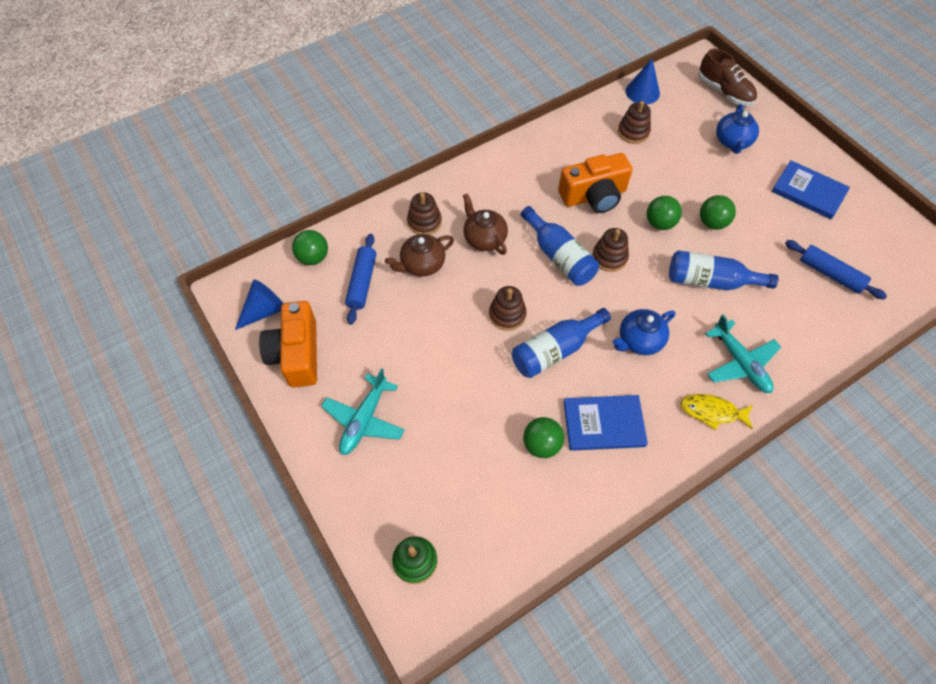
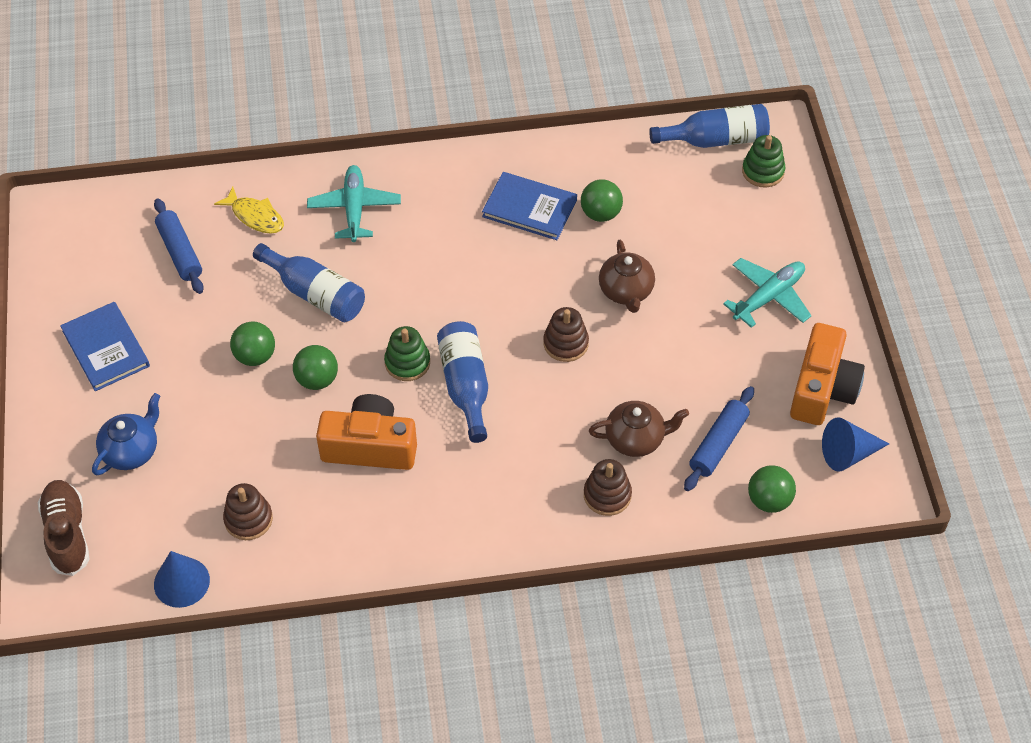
camera: 155 degrees left, 5 degrees down
brown teapot [463,194,508,255] -> brown teapot moved to [599,240,655,313]
blue bottle [512,308,611,378] -> blue bottle moved to [649,104,770,148]
brown stacking toy [592,228,629,272] -> green stacking toy [384,326,430,381]
blue teapot [612,309,675,355] -> none
yellow fish [680,394,753,430] -> yellow fish moved to [214,187,284,234]

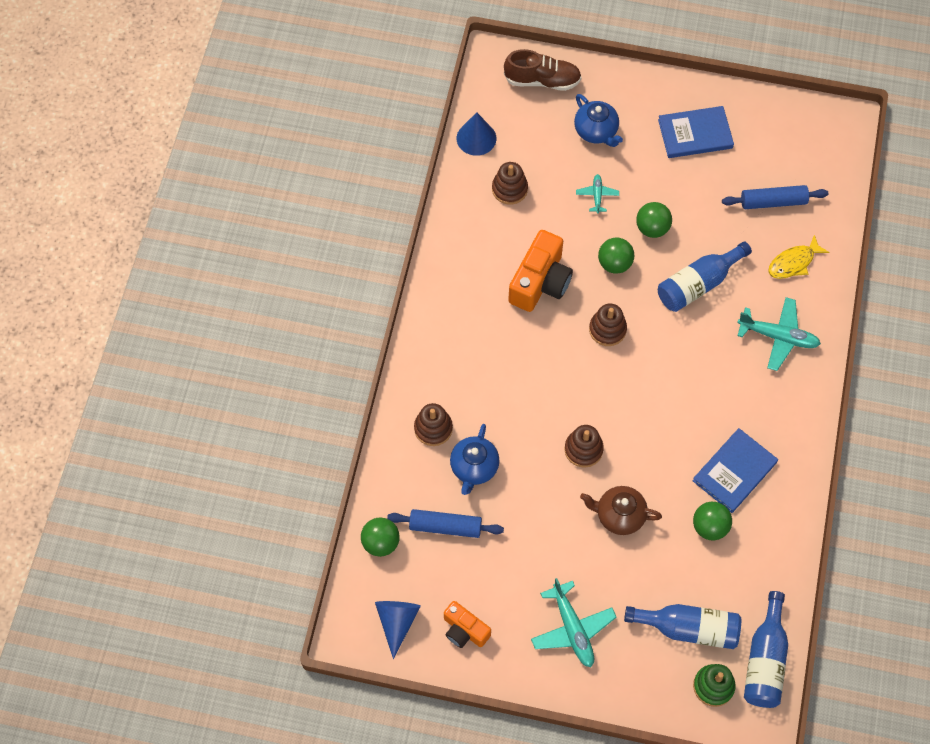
camera: 110 degrees right, 10 degrees up
green stacking toy [384,326,430,381] -> brown stacking toy [589,303,627,346]
blue bottle [437,321,488,443] -> blue bottle moved to [624,604,741,649]
brown teapot [589,401,689,457] -> blue teapot [450,424,499,495]
blue rolling pin [684,386,754,491] -> blue rolling pin turned 45 degrees counterclockwise [387,509,504,538]
orange camera [790,323,865,425] -> orange camera [444,601,491,648], size x0.60
none -> turquoise plane [576,174,619,214]

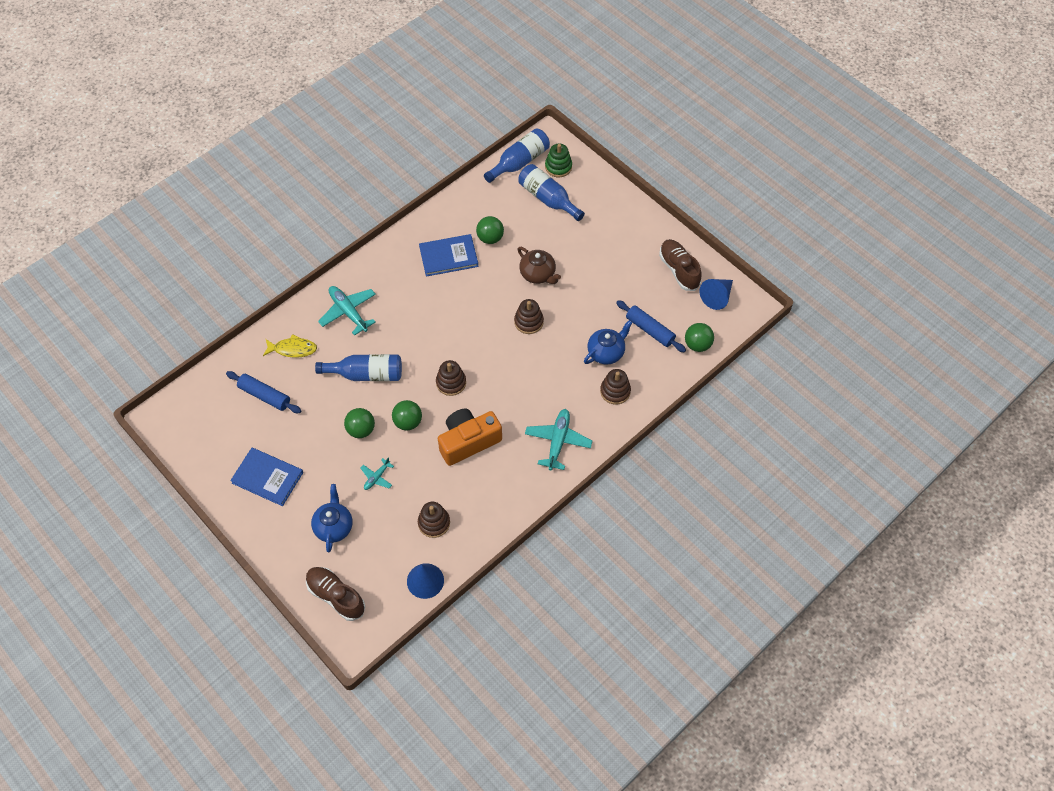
camera: 145 degrees left, 5 degrees down
orange camera [444,601,491,648] -> brown shoe [659,239,702,291]
turquoise plane [531,578,617,667] -> turquoise plane moved to [525,409,592,470]

